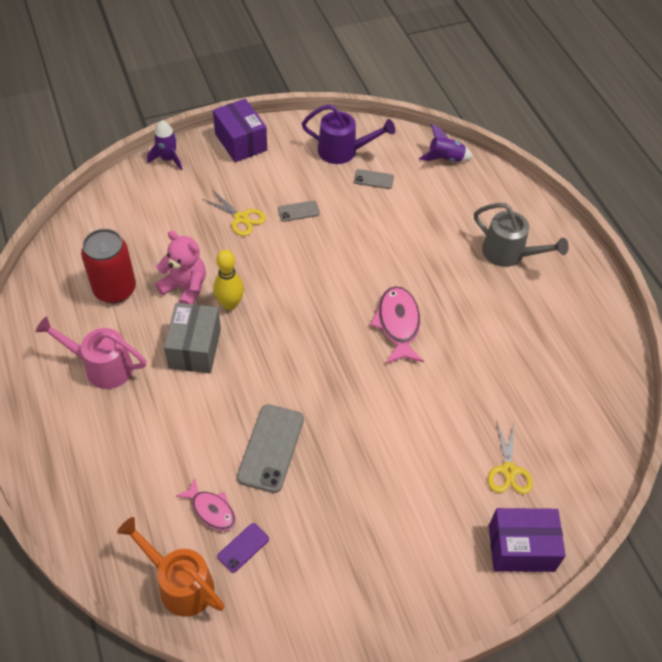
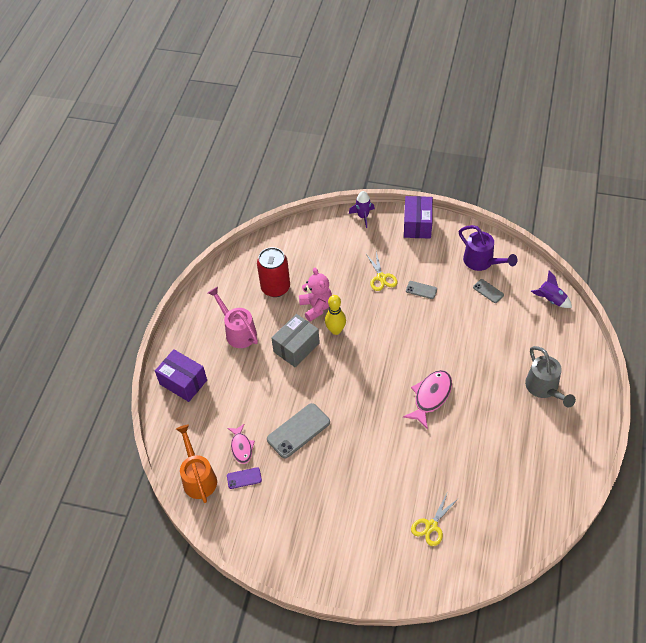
camera: 40 degrees right, 0 degrees up
purple box [489,508,566,572] -> purple box moved to [155,349,207,402]

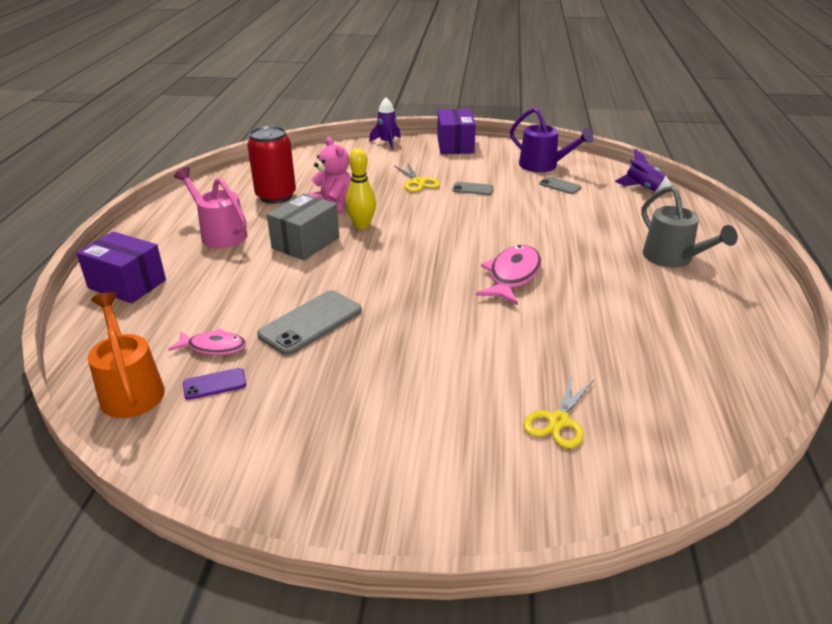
camera: 10 degrees left, 20 degrees down
pink fish [227,424,255,464] -> pink fish turned 60 degrees counterclockwise [168,328,246,355]

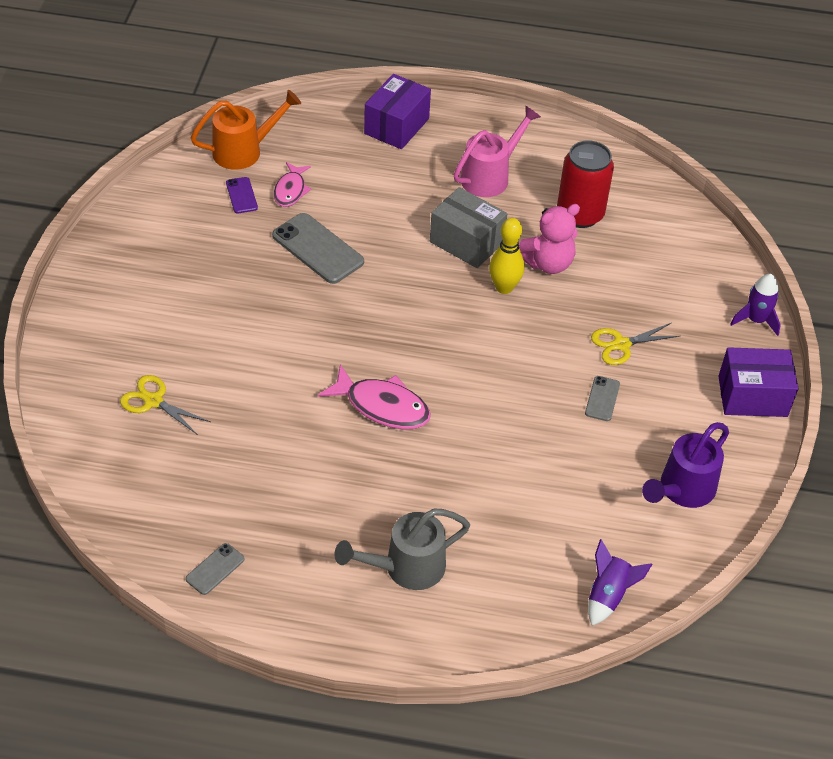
camera: 90 degrees right, 15 degrees up
grey phone [539,176,581,194] -> grey phone moved to [186,543,244,595]

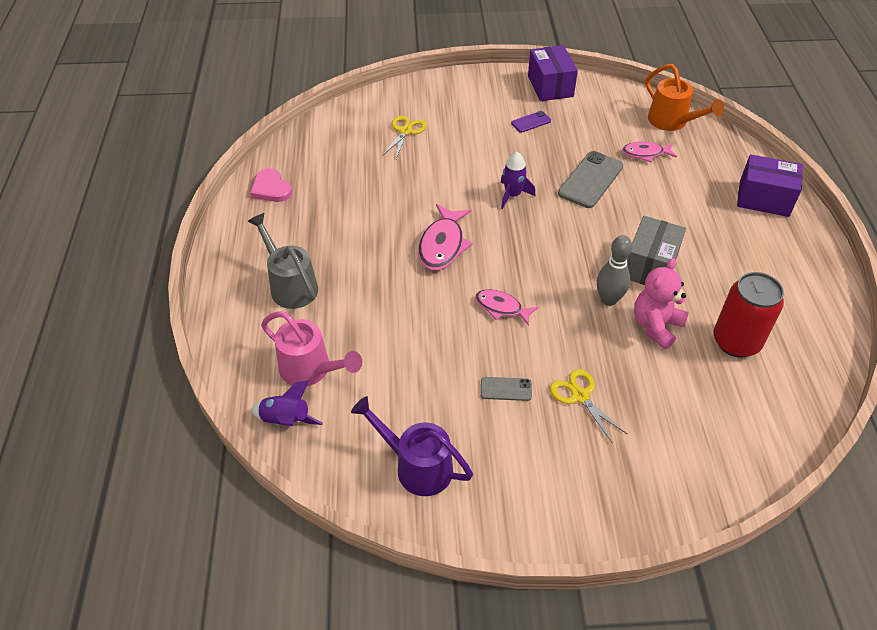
camera: 80 degrees right, 0 degrees up
grey phone [186,543,244,595] -> pink heart [250,168,292,202]
purple phone [226,177,258,213] -> purple phone moved to [511,111,551,133]
pink watering can [454,106,541,197] -> pink watering can moved to [261,311,362,386]
yellow bowling pin [489,218,524,294] -> grey bowling pin [597,235,632,306]
pink teddy bear [519,204,580,274] -> pink teddy bear turned 75 degrees clockwise [634,258,689,349]
purple box [718,347,799,417] -> purple box moved to [528,45,578,101]
purple rocket [730,274,781,336] -> purple rocket moved to [501,152,536,209]
none -> pink fish [475,289,538,326]

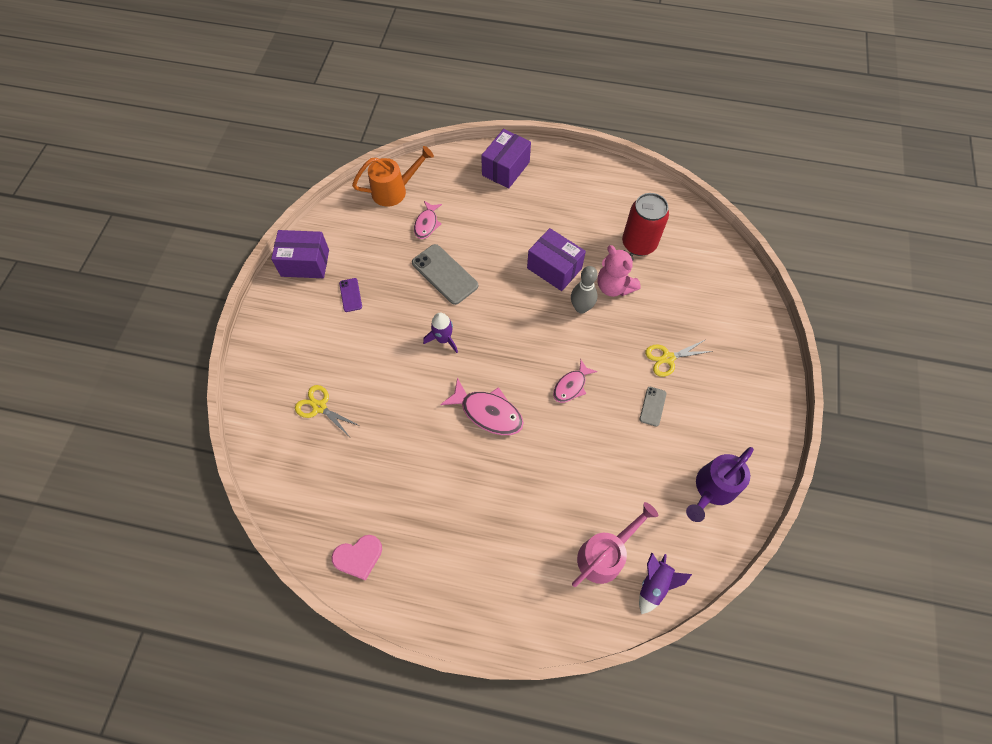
camera: 75 degrees left, 15 degrees up
grey watering can [247,213,318,309] -> none
grey box [627,216,686,285] -> purple box [527,228,586,291]

